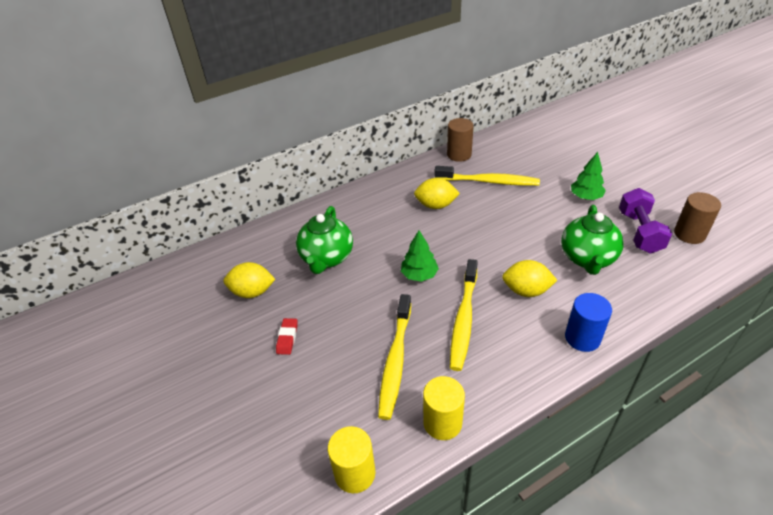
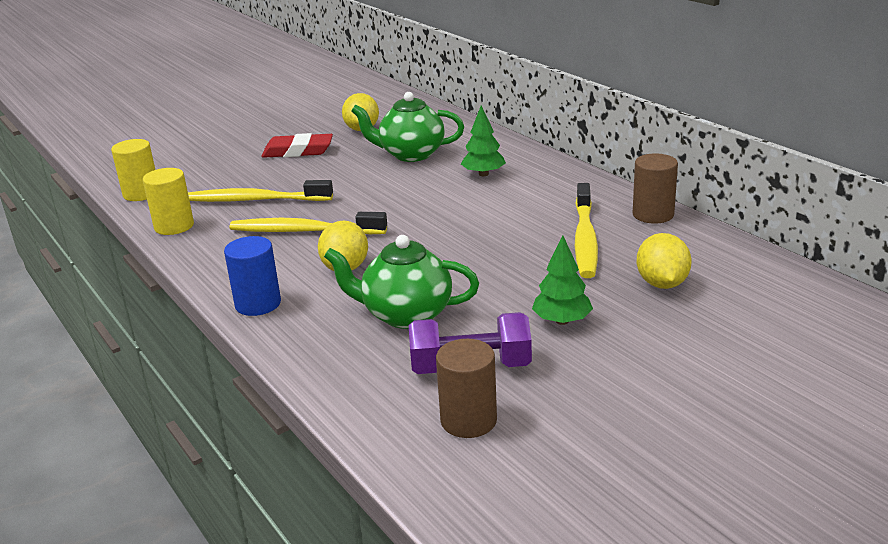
camera: 85 degrees right, 15 degrees down
red eraser [276,318,298,355] -> red eraser [261,133,333,158], size x1.76
green tree [401,230,439,282] -> green tree moved to [461,105,506,176]
yellow lemon [414,178,460,209] -> yellow lemon moved to [636,233,692,289]

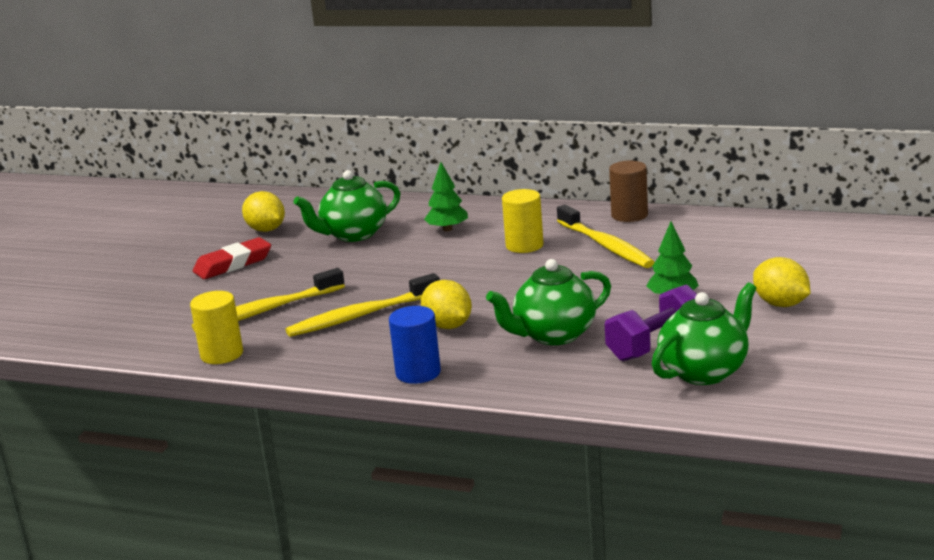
camera: 35 degrees left, 5 degrees down
yellow cylinder [111,139,155,201] -> yellow cylinder moved to [502,189,544,253]
brown cylinder [436,339,497,438] -> green teapot [652,283,757,385]
yellow lemon [636,233,692,289] -> yellow lemon moved to [753,257,810,307]

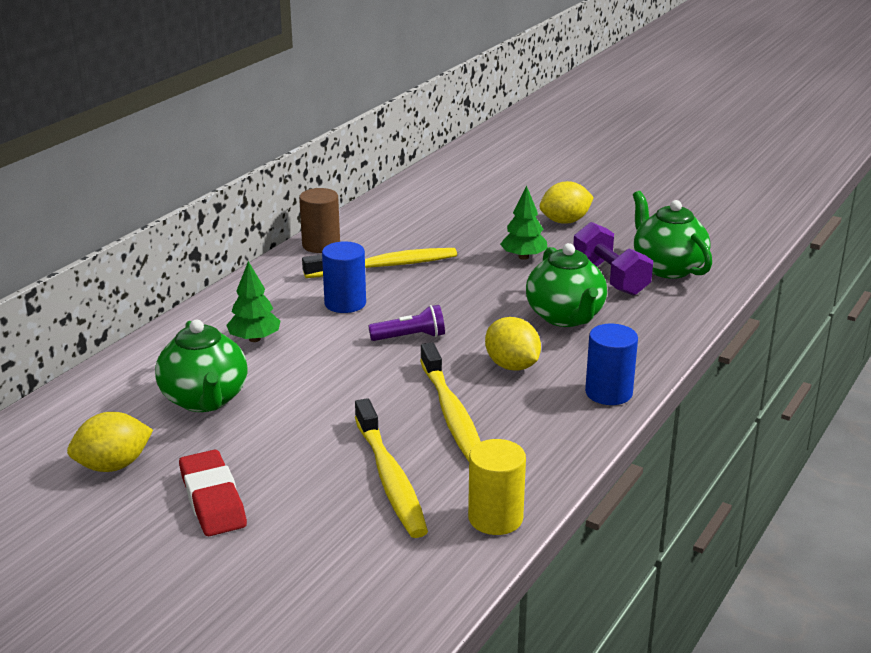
camera: 80 degrees left, 5 degrees up
yellow lemon [421,280,472,329] -> yellow lemon turned 75 degrees clockwise [485,317,541,371]
yellow cylinder [502,189,544,253] -> blue cylinder [322,241,366,313]
none -> purple flashlight [368,305,445,341]

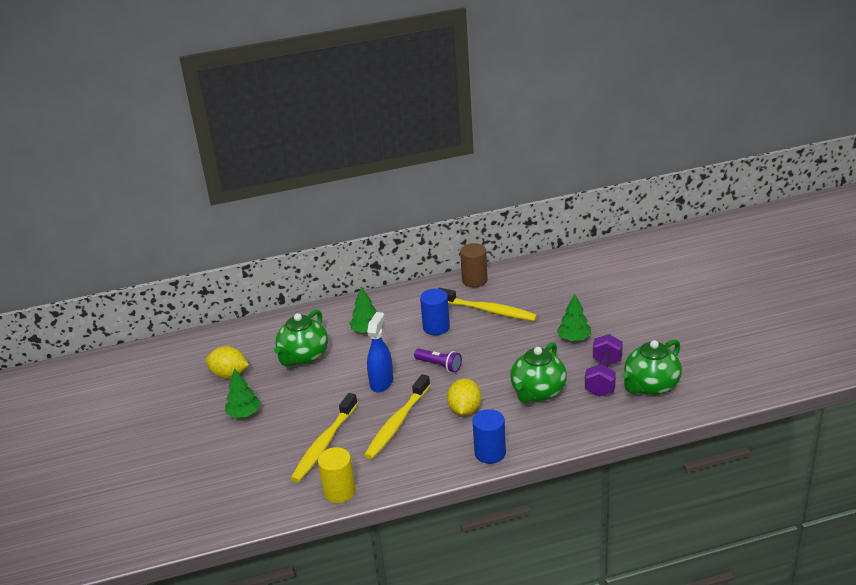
camera: 45 degrees right, 5 degrees up
red eraser [179,450,247,536] -> green tree [225,368,261,418]
yellow lemon [540,181,594,224] -> none
green teapot [633,191,712,279] -> green teapot turned 150 degrees counterclockwise [622,339,682,396]
none -> blue spray bottle [367,312,393,393]

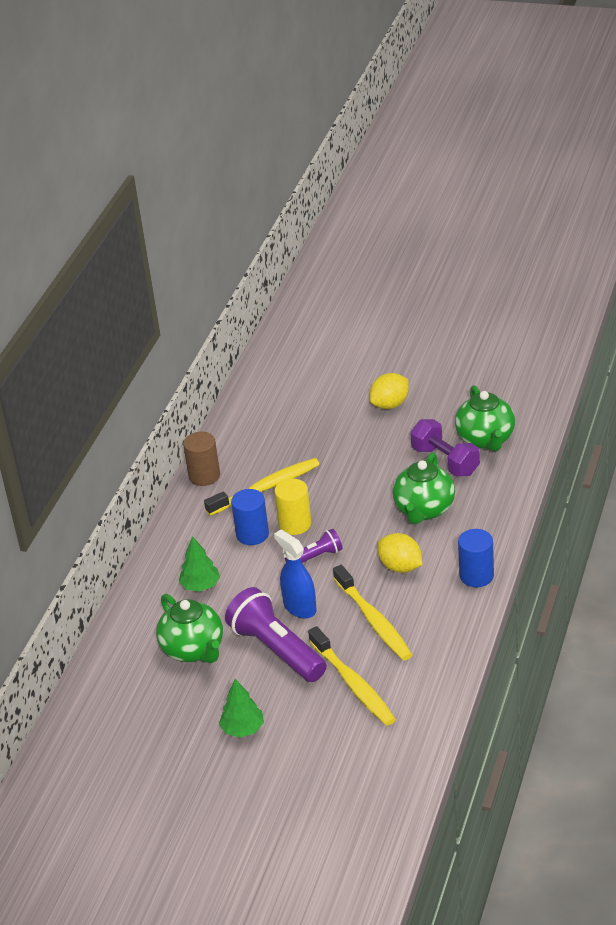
camera: 55 degrees left, 5 degrees up
yellow lemon [206,346,249,378] -> yellow lemon moved to [370,373,409,409]
yellow cylinder [318,447,356,503] -> yellow cylinder moved to [275,479,311,535]
green teapot [510,342,567,403] -> green teapot turned 45 degrees clockwise [393,452,455,524]
green tree [557,293,591,341] -> none
none -> purple flashlight [225,587,327,682]

